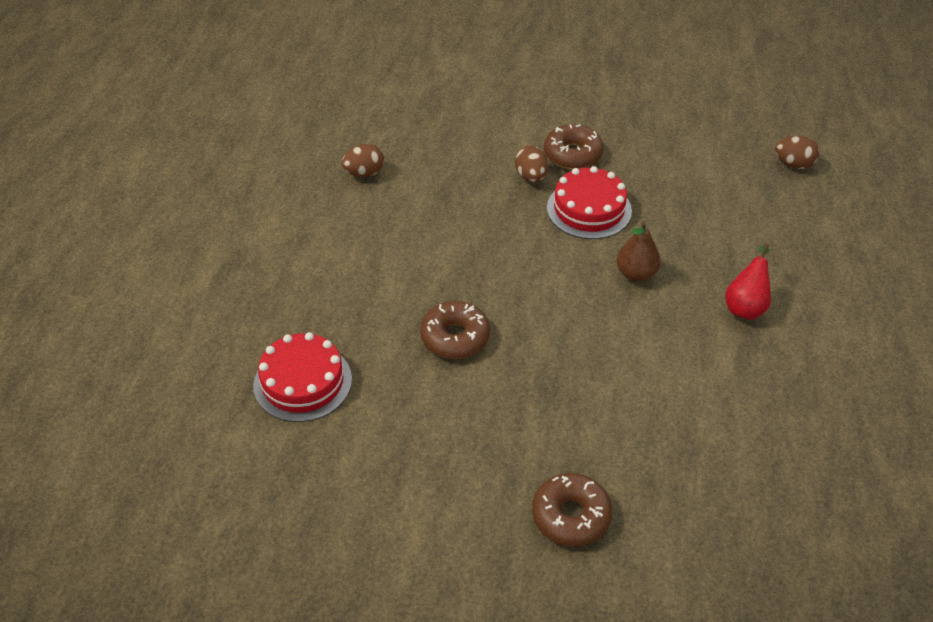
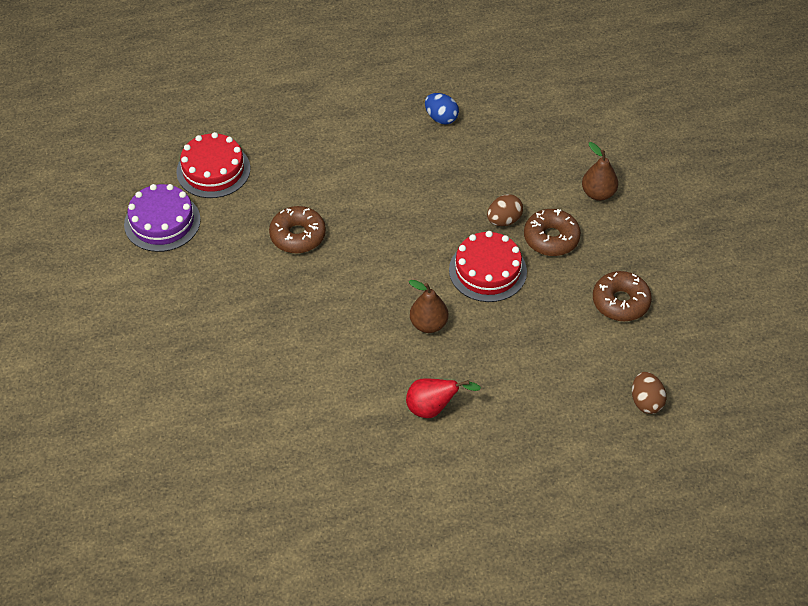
camera: 65 degrees right, 5 degrees up
brown egg [342,144,384,177] -> blue egg [425,93,459,125]
brown donut [532,473,612,547] -> brown donut moved to [593,271,652,321]
none -> purple cake [124,184,201,252]
none -> brown pear [582,142,618,201]

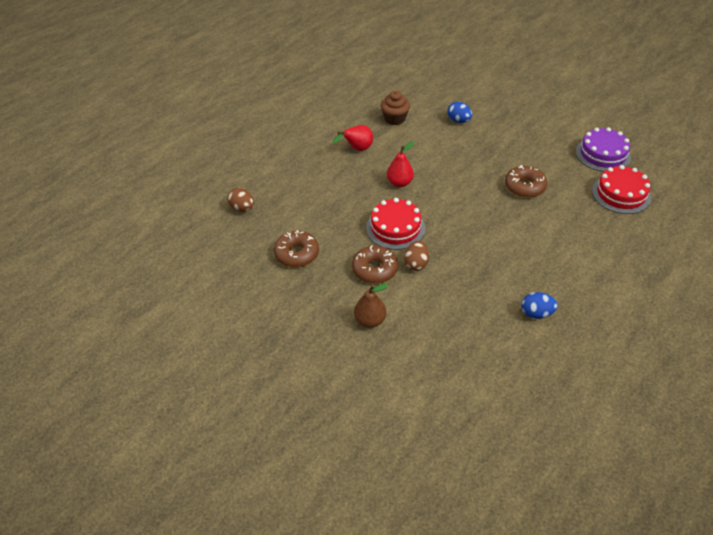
camera: 145 degrees right, 5 degrees down
brown pear [409,280,448,333] -> red pear [387,142,414,187]
none -> brown cupcake [381,91,410,125]
none -> blue egg [447,102,472,123]

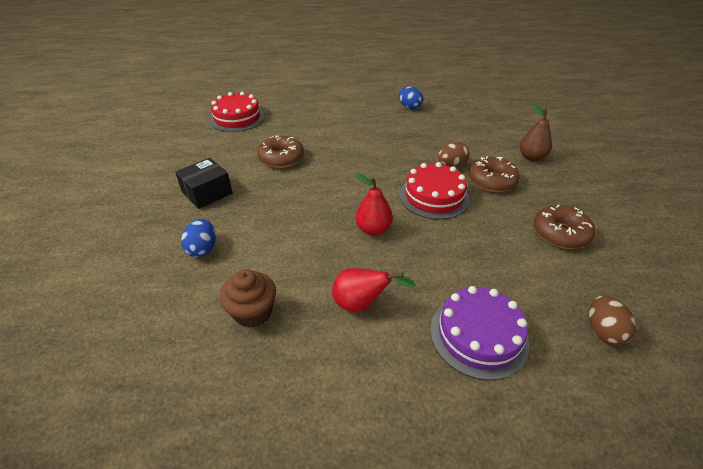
camera: 135 degrees left, 5 degrees down
purple cake [575,127,631,172] -> purple cake moved to [430,286,529,380]
none -> black box [175,158,233,209]

